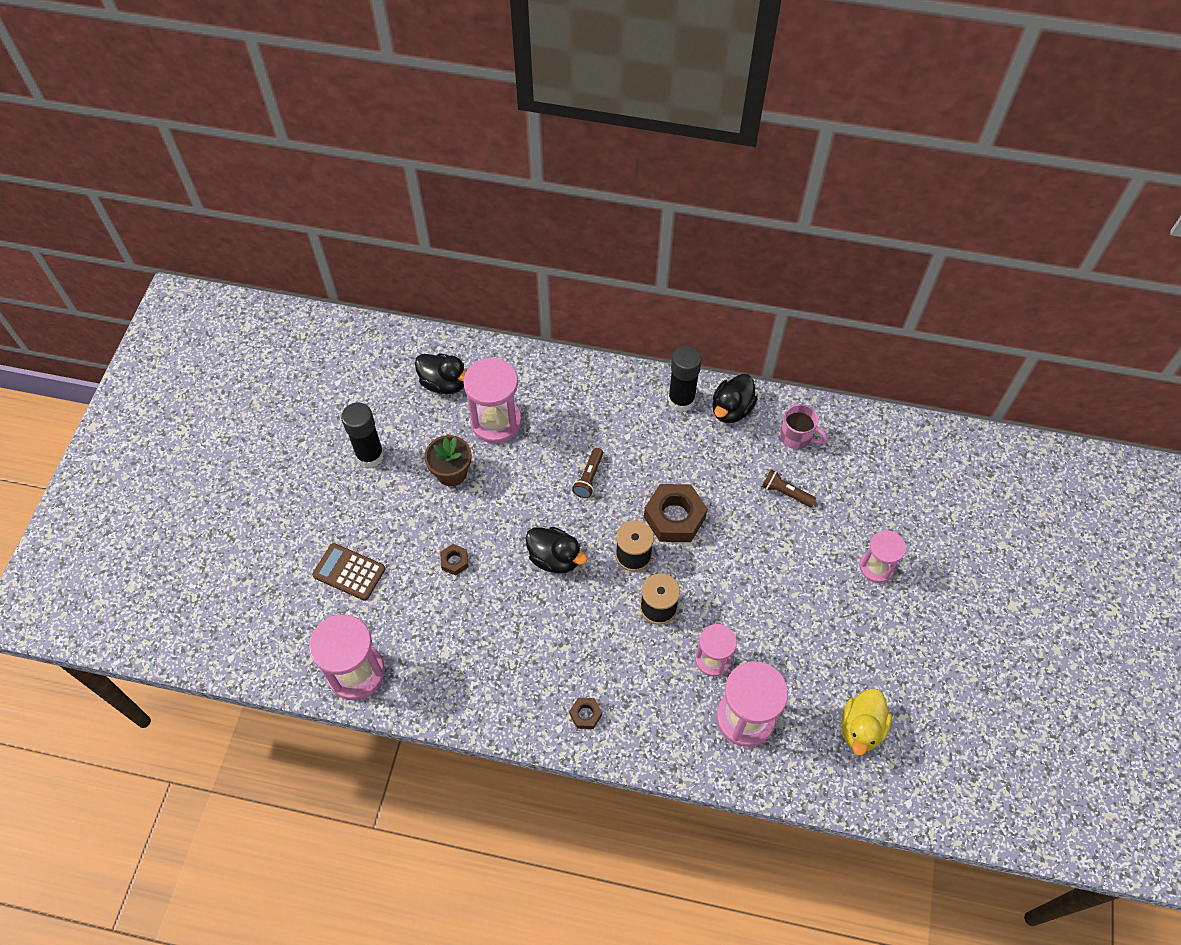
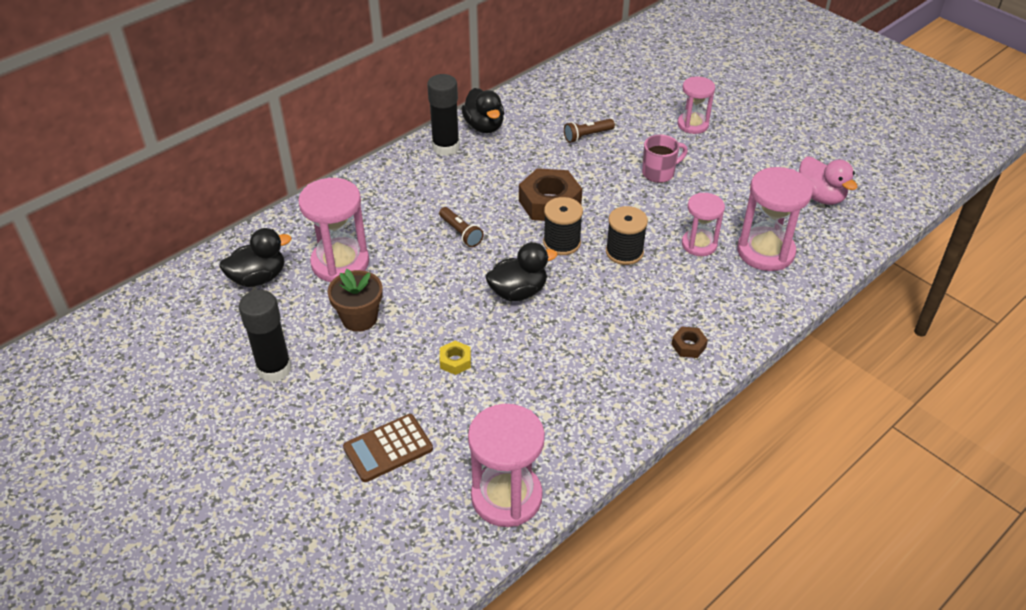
camera: 55 degrees left, 15 degrees down
brown nut [440,544,468,576] -> yellow nut [440,341,471,375]
pink mug [780,404,828,449] -> pink mug moved to [642,134,688,183]
yellow duck [841,689,892,756] -> pink duck [799,157,857,205]

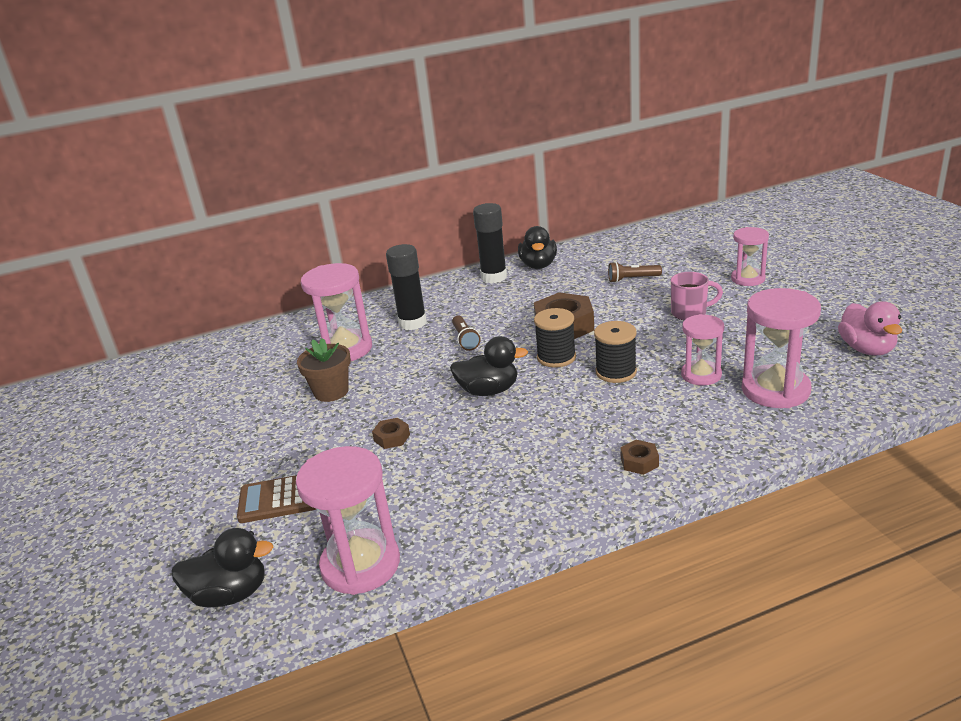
camera: 25 degrees right, 15 degrees down
black duck [219,228,291,287] -> black duck moved to [171,528,273,608]
black glue stick [239,290,292,382] -> black glue stick moved to [386,244,427,330]
yellow nut [440,341,471,375] -> brown nut [372,418,410,449]

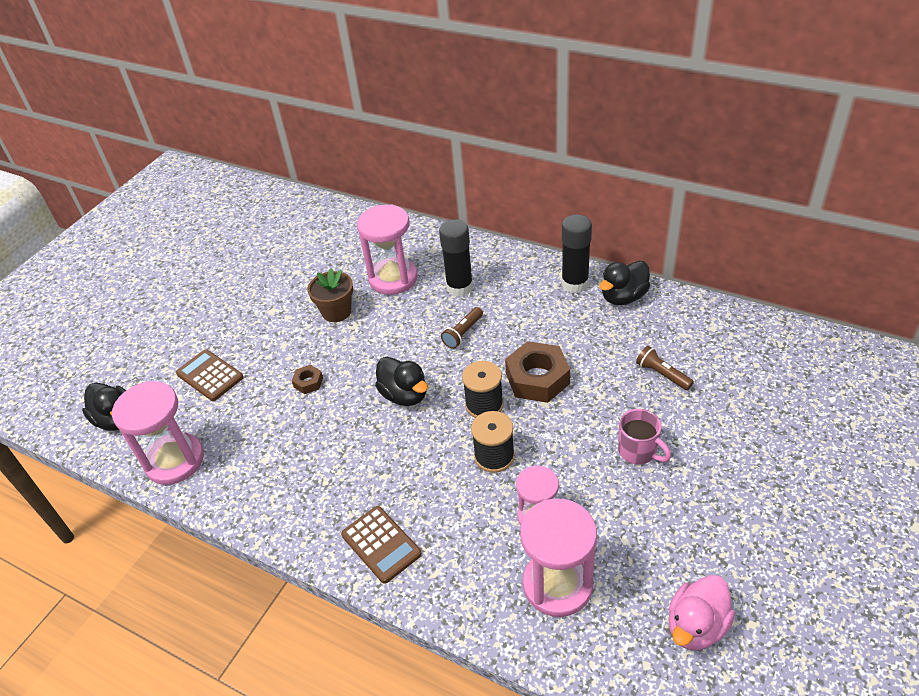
camera: 50 degrees right, 15 degrees up
brown nut [620,440,659,475] -> brown calculator [341,506,422,584]
pink hourglass [731,227,769,286] -> none

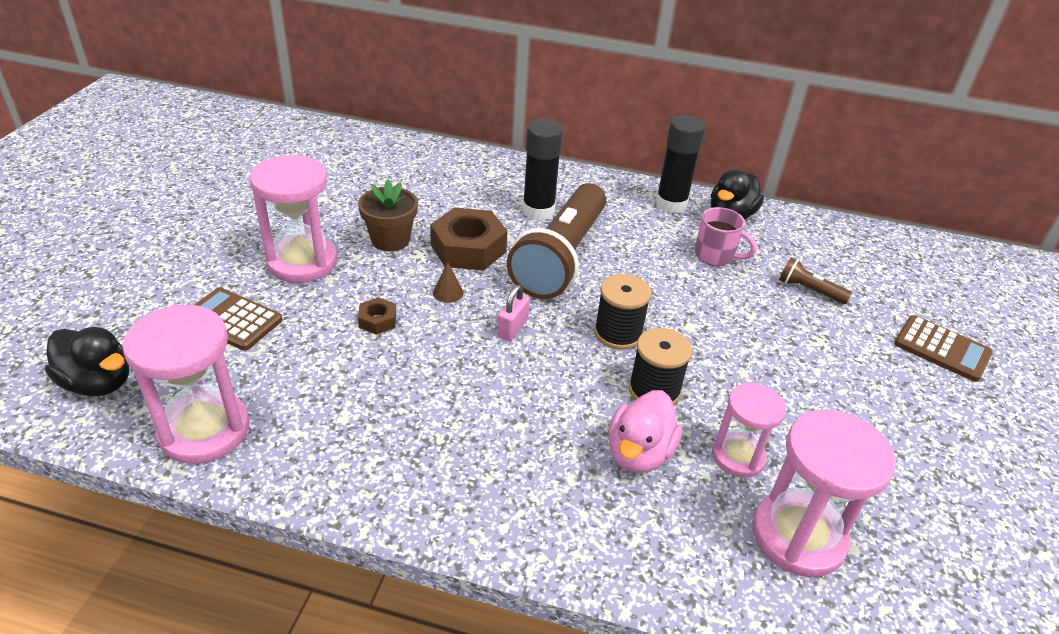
camera: 20 degrees left, 5 degrees down
brown calculator [341,506,422,584] -> brown calculator moved to [894,315,993,382]
pink hourglass [357,204,418,295] -> pink hourglass moved to [250,155,337,283]
black duck [375,357,428,406] -> pink padlock [497,285,530,341]
brown flashlight [441,307,483,349] -> brown flashlight [507,183,606,299], size x2.48
brown nut [505,341,570,403] -> brown nut moved to [430,208,507,271]
pink mug [618,409,671,465] -> pink mug moved to [695,207,757,266]
pink duck [668,575,735,650] -> pink duck moved to [608,390,682,473]
none -> brown cone [433,262,463,303]

